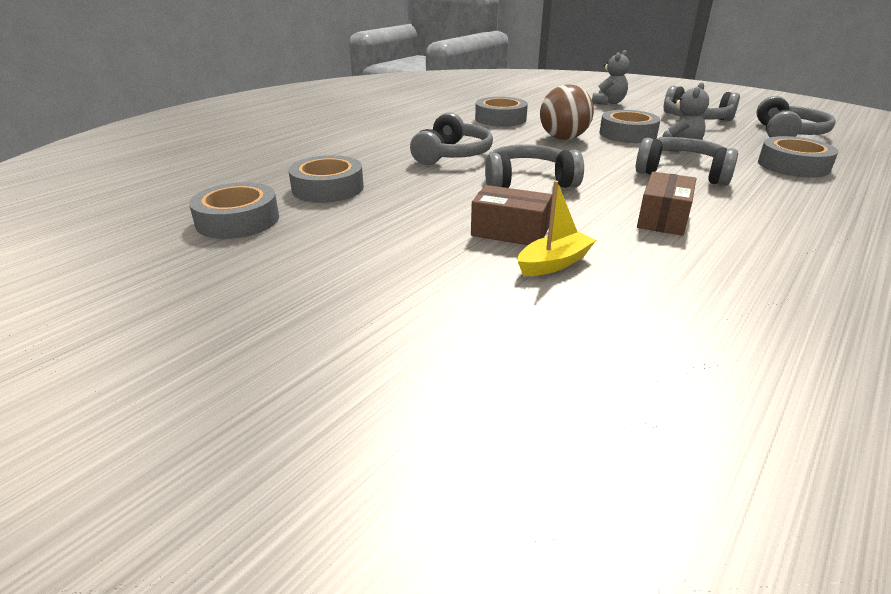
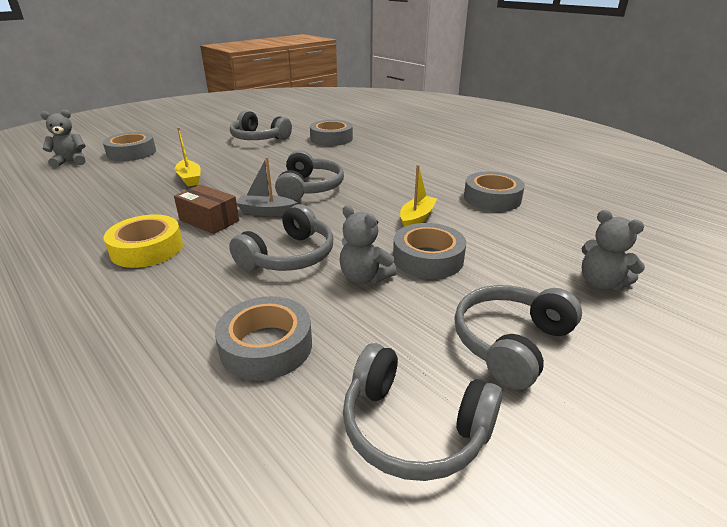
camera: 100 degrees right, 0 degrees up
grey tape [189,182,279,239] -> grey tape moved to [103,132,156,161]
grey headphones [410,112,493,165] -> grey headphones moved to [230,111,292,140]
brown box [471,185,552,245] -> none
brown ball [540,84,594,140] -> yellow boat [400,164,437,227]
none -> grey teddy bear [41,110,86,168]
none -> yellow tape [104,215,183,268]
none -> grey boat [236,157,297,216]

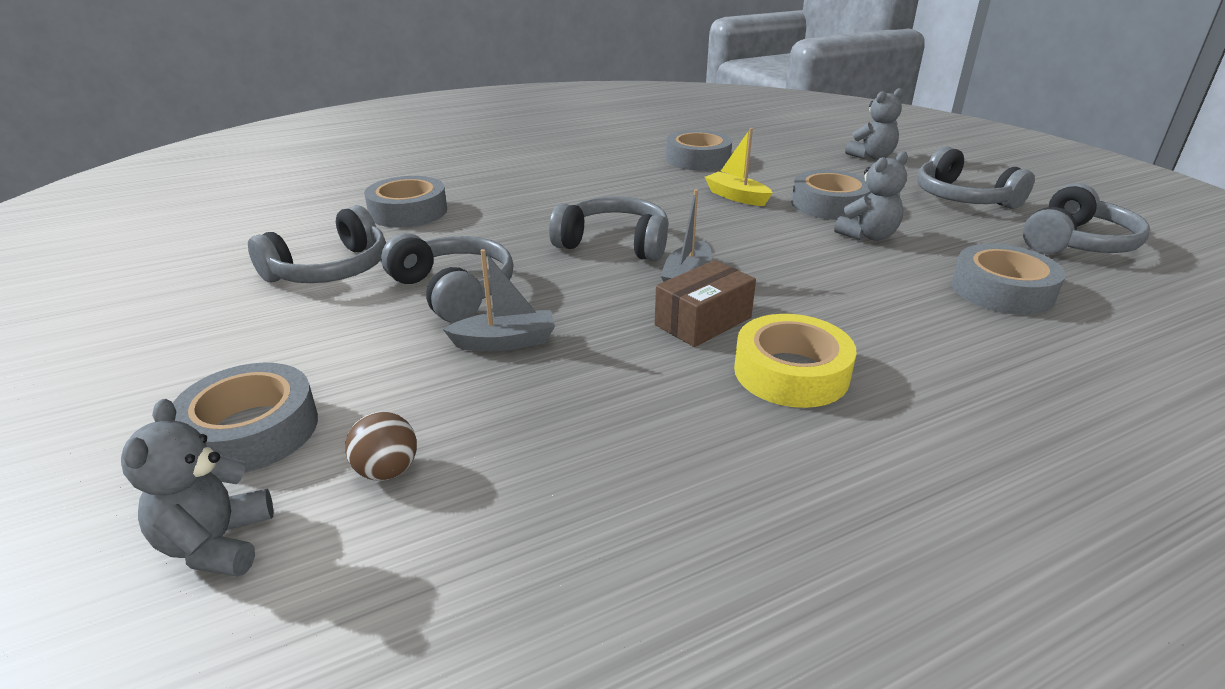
camera: 75 degrees left, 0 degrees up
yellow boat [175,127,201,186] -> grey boat [443,249,555,351]
grey headphones [229,204,333,271] -> grey headphones moved to [381,233,514,322]
none -> brown ball [345,411,417,480]

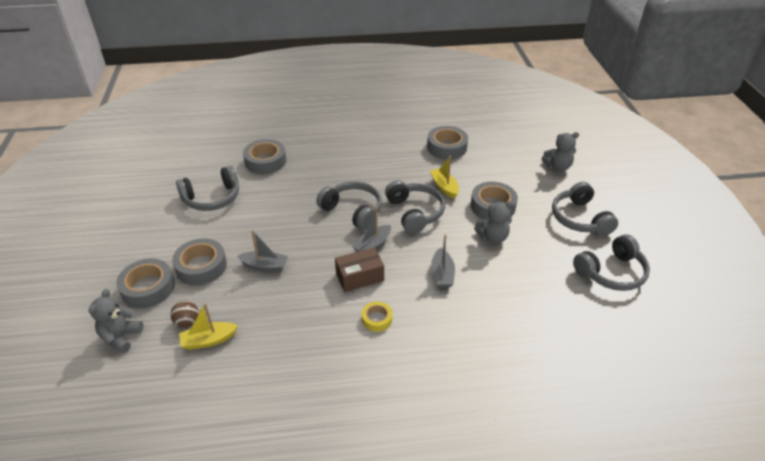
camera: 20 degrees right, 10 degrees up
grey headphones [381,233,514,322] -> grey headphones moved to [385,180,445,234]
yellow tape [734,314,856,408] -> yellow tape [362,302,392,332], size x0.56
grey tape [952,244,1066,315] -> grey tape moved to [172,238,227,285]
none -> yellow boat [179,303,238,350]
none -> grey boat [431,234,455,288]

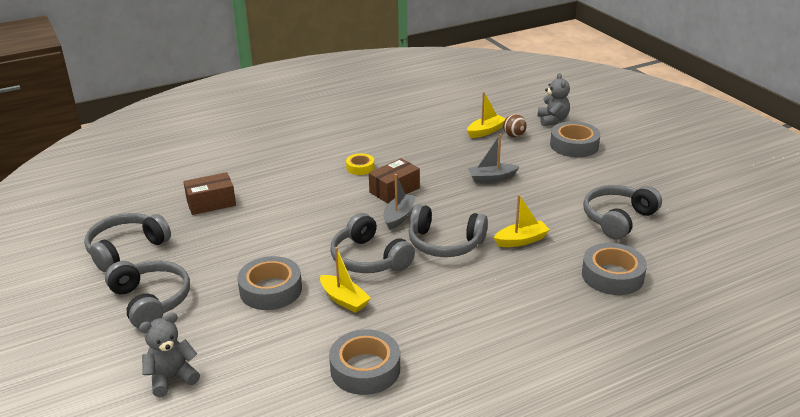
camera: 160 degrees right, 10 degrees down
grey tape [172,238,227,285] -> none
grey boat [431,234,455,288] -> none
grey teddy bear [474,201,514,244] -> none
none -> brown box [183,172,236,215]
none -> yellow boat [494,195,550,247]

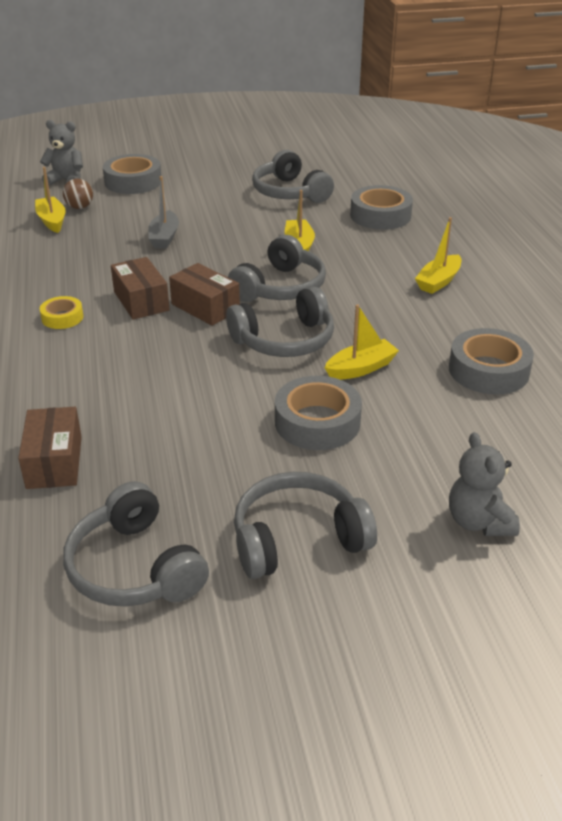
camera: 75 degrees left, 5 degrees up
grey boat [384,174,416,230] -> brown box [169,263,240,326]
none -> yellow boat [415,217,461,294]

